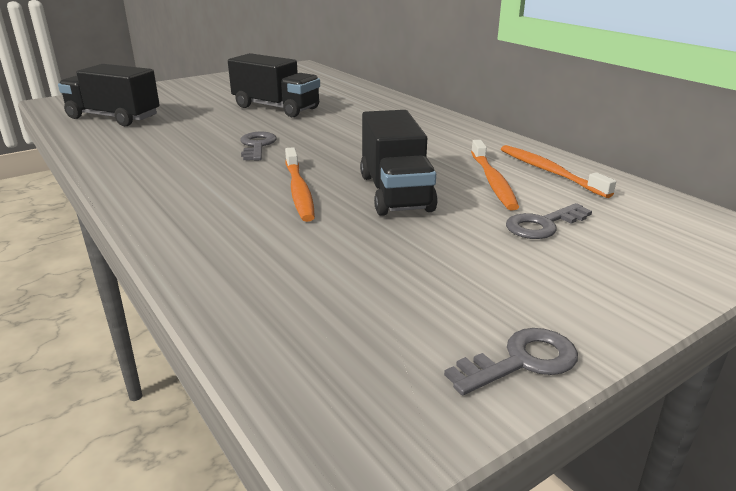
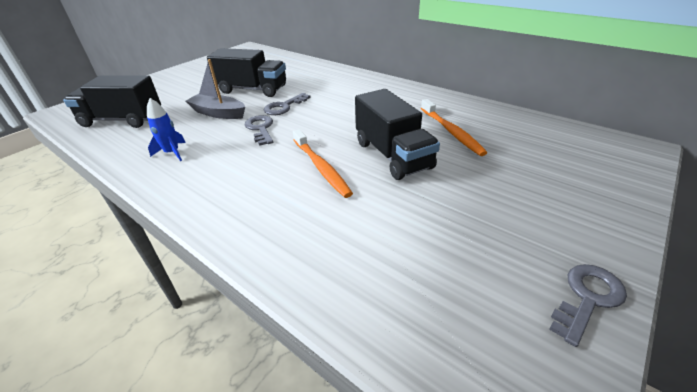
camera: 15 degrees left, 10 degrees up
orange toothbrush [501,145,616,198] -> none
grey key [506,203,592,239] -> grey key moved to [264,93,311,115]
none -> blue rocket [147,98,186,161]
none -> grey boat [186,59,245,119]

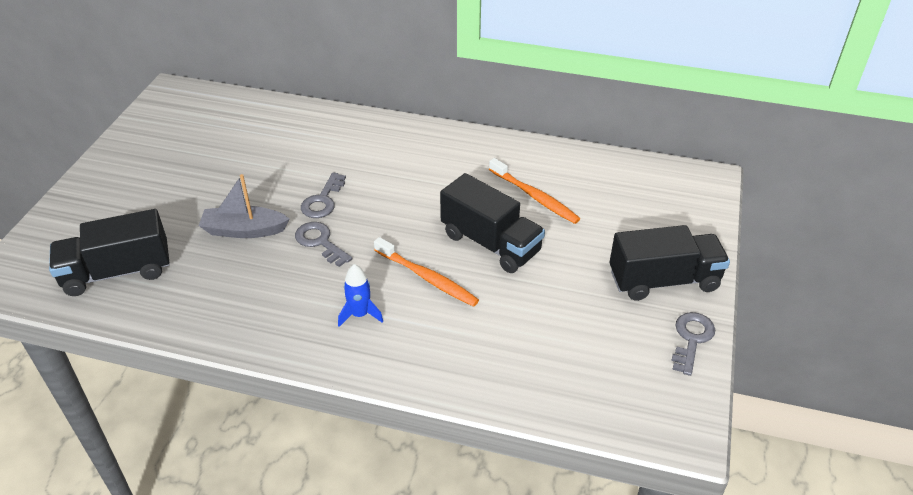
camera: 25 degrees left, 5 degrees up
blue rocket [147,98,186,161] -> blue rocket moved to [338,264,383,327]
black truck [207,48,286,97] -> black truck moved to [610,225,730,301]

